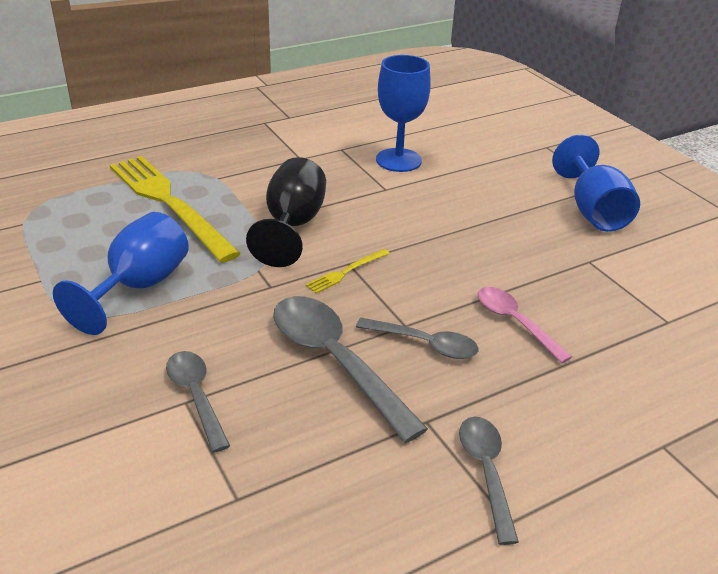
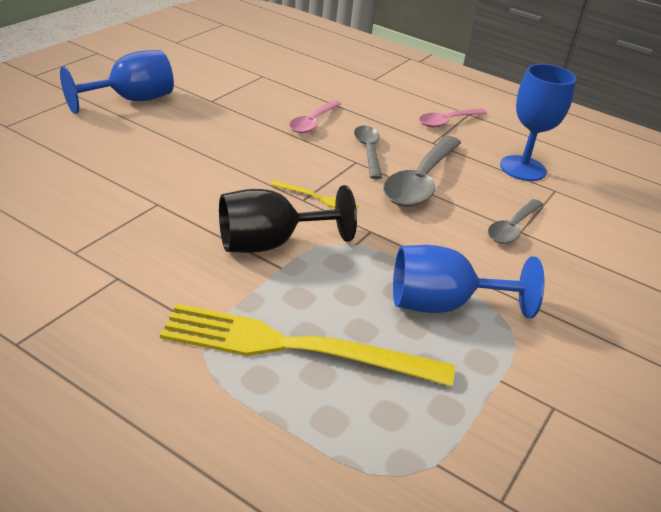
camera: 120 degrees left, 0 degrees up
yellow fork [110,156,241,263] -> yellow fork turned 75 degrees clockwise [160,303,455,386]
blue goblet [376,55,431,172] -> blue goblet moved to [500,64,576,181]
grey spoon [459,417,519,545] -> pink spoon [419,108,487,127]

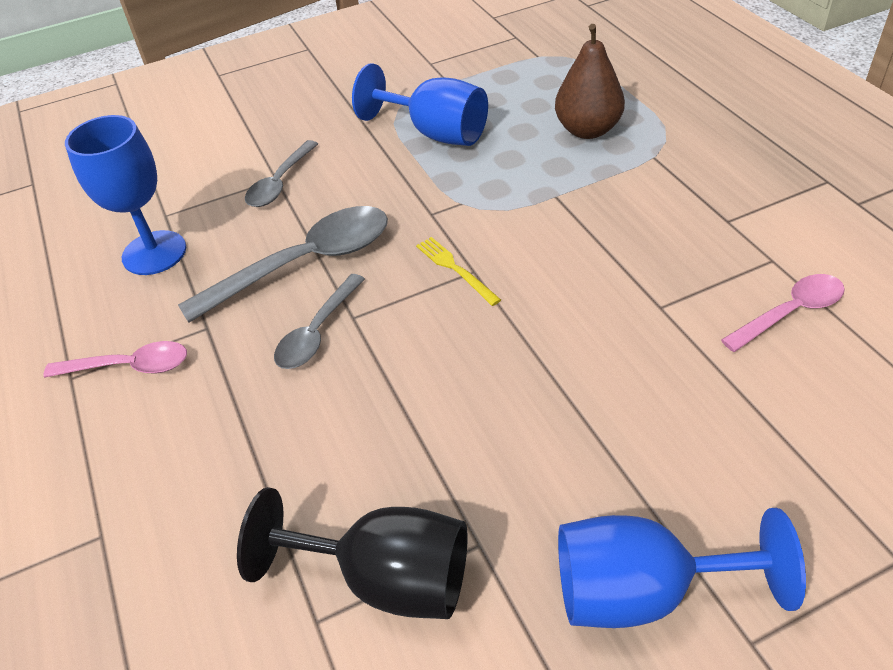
camera: 140 degrees left, 10 degrees up
yellow fork [160,303,455,386] -> brown pear [555,24,625,139]
black goblet [219,185,357,253] -> black goblet moved to [237,487,468,619]
pink spoon [289,100,341,133] -> pink spoon moved to [721,274,845,352]
grey spoon [488,199,543,244] -> grey spoon turned 135 degrees clockwise [245,140,318,207]

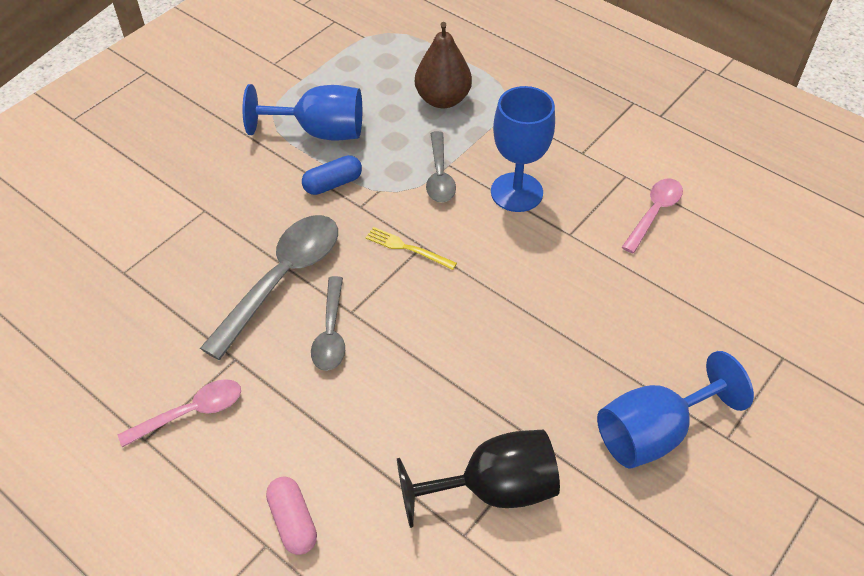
camera: 30 degrees left, 5 degrees up
blue goblet [65,115,186,275] -> blue goblet moved to [491,86,555,212]
grey spoon [245,140,318,207] -> grey spoon moved to [426,131,456,202]
none -> pink capsule [266,477,317,555]
none -> blue capsule [302,155,362,195]

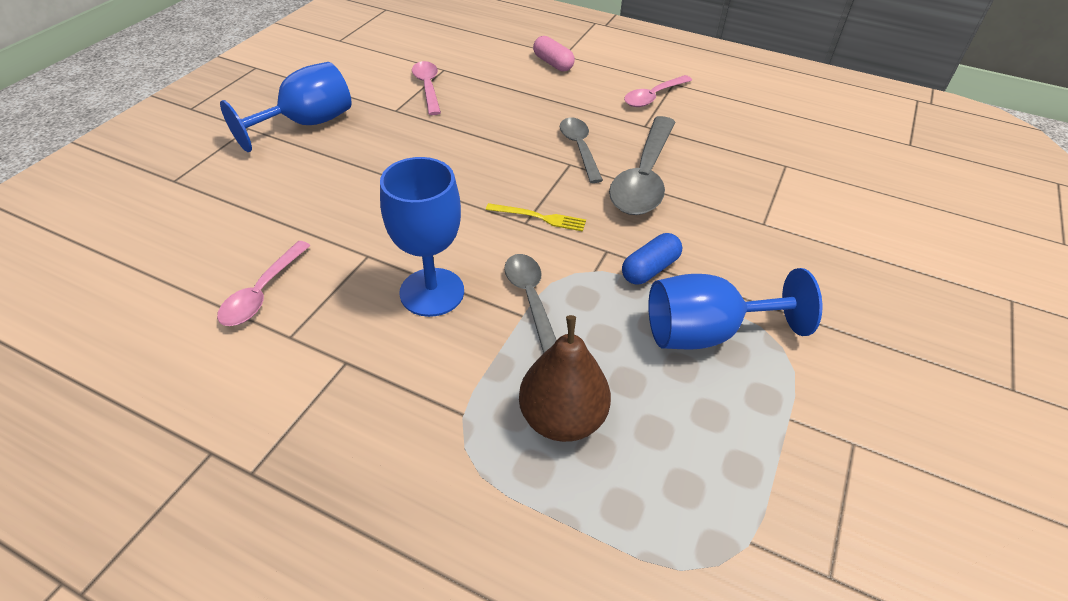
camera: 165 degrees right, 5 degrees down
black goblet [397,430,560,528] -> pink spoon [412,61,441,115]

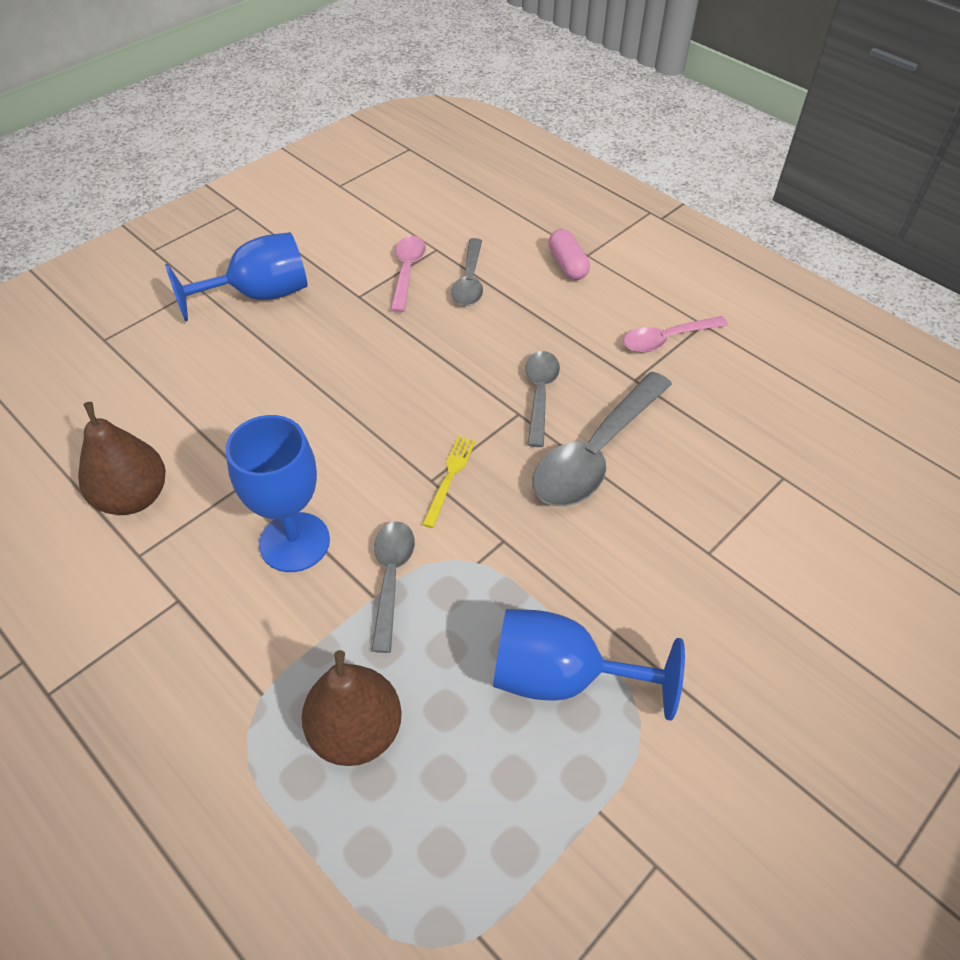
camera: 20 degrees right, 5 degrees up
pink spoon [217,241,311,326] -> brown pear [78,402,166,515]
yellow fork [486,203,586,231] -> yellow fork turned 105 degrees counterclockwise [422,436,476,528]
blue capsule [622,233,682,285] -> none
none -> grey spoon [451,238,483,306]

